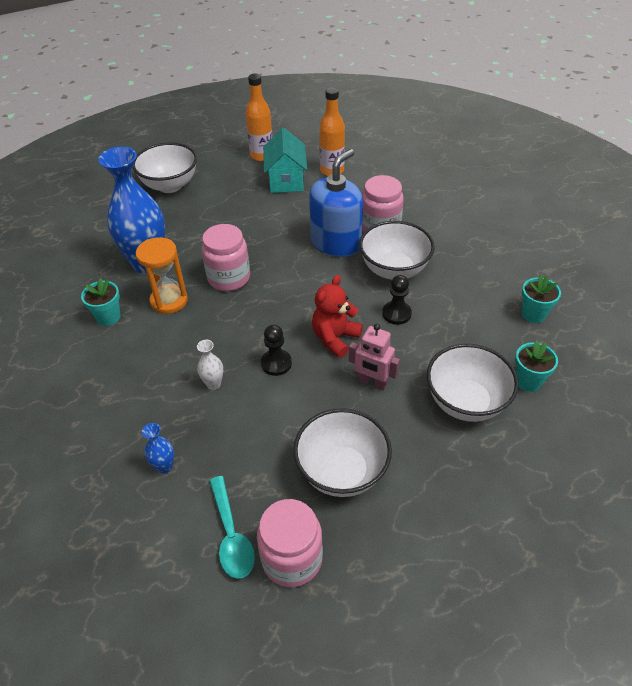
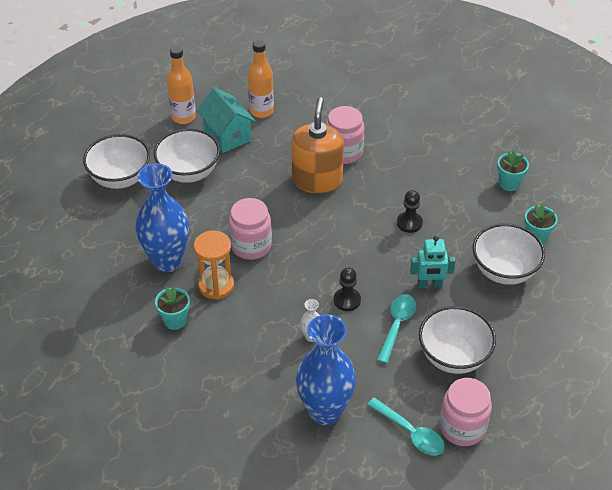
camera: 30 degrees left, 0 degrees up
blue vase [142,423,174,474] -> blue vase [296,314,356,425], size x2.47
blue soap dispenser [309,149,363,257] -> orange soap dispenser [291,97,344,194]
red teddy bear [312,275,363,358] -> none
pink robot [349,324,400,391] -> turquoise robot [410,236,455,288]
white bowl [359,221,435,280] -> white bowl moved to [154,128,220,183]
none -> turquoise spoon [377,294,416,364]

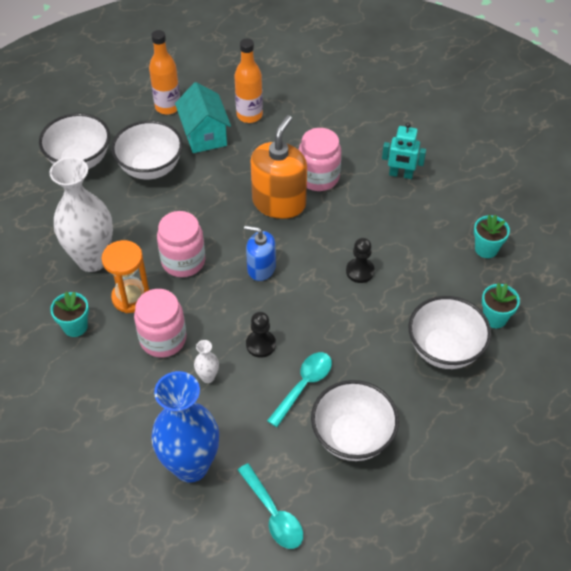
camera: 15 degrees right, 5 degrees up
blue vase [135,163,189,272] -> white vase [49,157,113,272]
turquoise robot [410,236,455,288] -> turquoise robot moved to [382,122,426,179]
pink jar [440,378,492,446] -> pink jar moved to [134,289,186,358]
none -> blue soap dispenser [244,225,276,281]

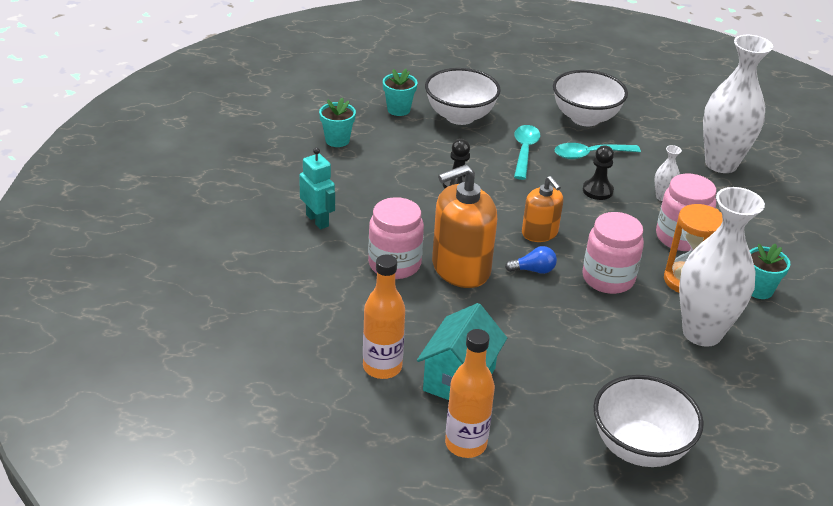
camera: 140 degrees left, 15 degrees down
white bowl [111,120,183,179] -> none
blue vase [151,371,219,483] -> white vase [703,35,773,173]
turquoise spoon [238,463,303,549] -> turquoise spoon moved to [514,125,540,180]
blue soap dispenser [244,225,276,281] -> orange soap dispenser [522,176,563,242]
none -> blue light bulb [505,246,557,274]

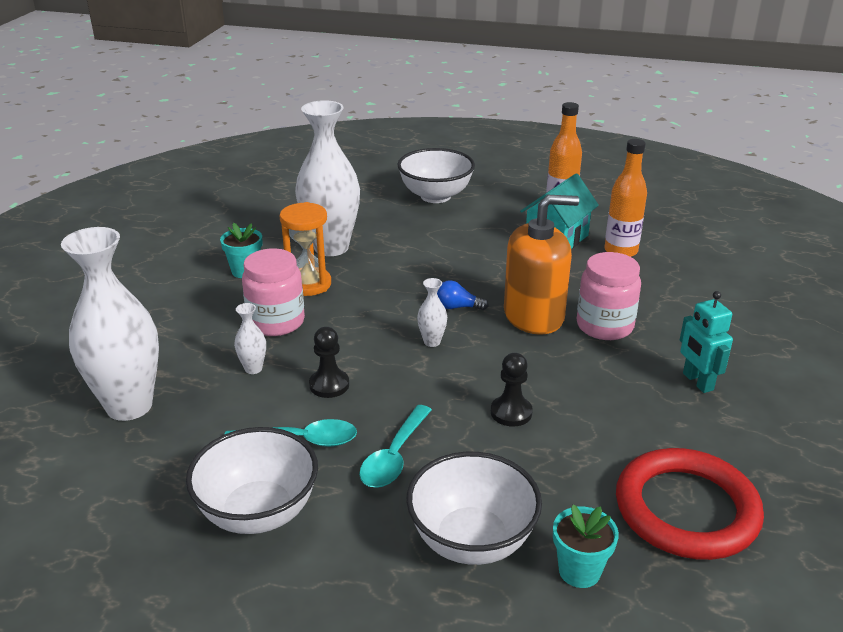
camera: 165 degrees left, 5 degrees down
turquoise flower pot [319,98,356,147] -> red ring [616,448,764,560]
orange soap dispenser [522,176,563,242] -> white vase [417,278,447,347]
pink jar [582,212,644,294] -> none

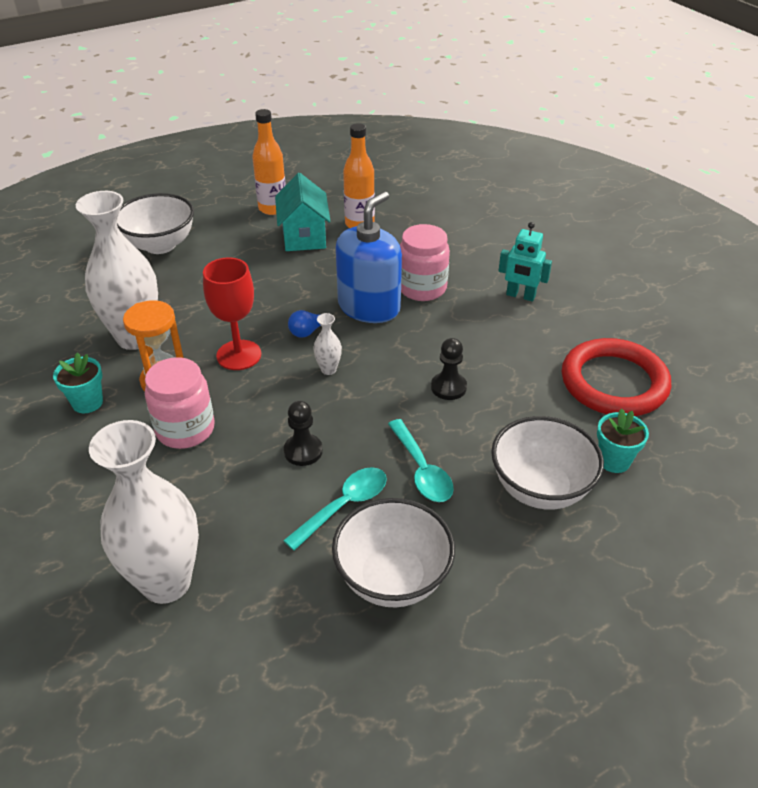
camera: 45 degrees left, 10 degrees up
white vase [234,303,266,374] -> none
orange soap dispenser [504,195,579,335] -> blue soap dispenser [336,191,402,323]
none -> red goblet [203,257,261,370]

